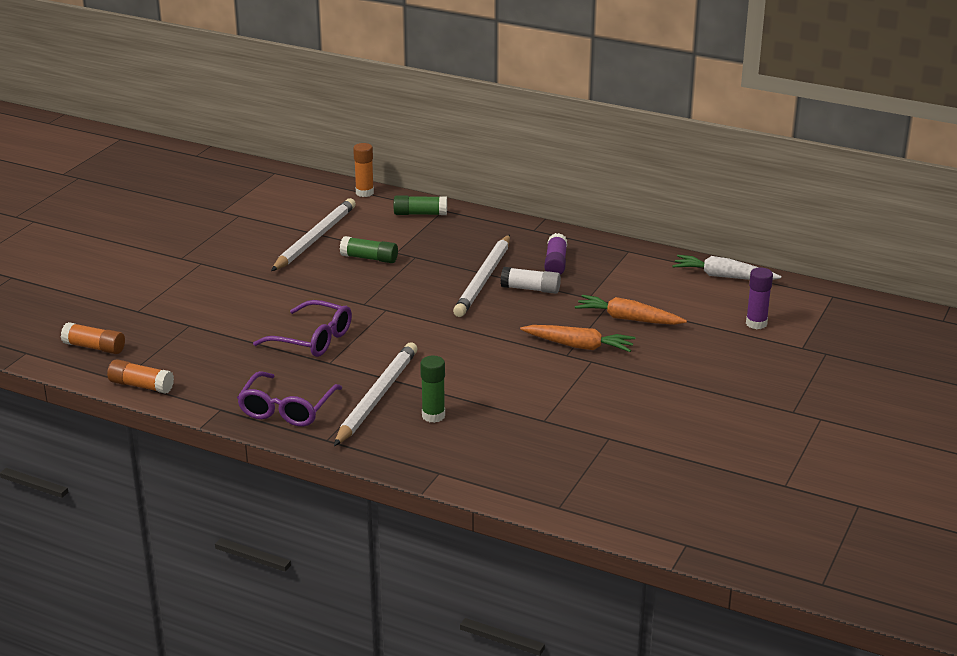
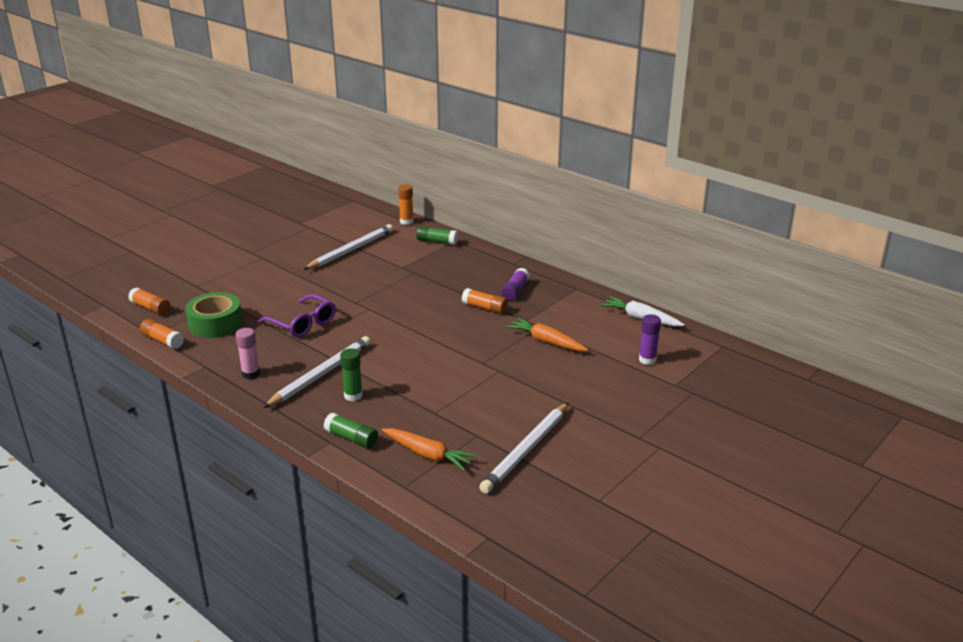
camera: 15 degrees right, 0 degrees up
purple glasses [237,371,342,427] -> pink glue stick [236,328,260,379]
green glue stick [340,236,398,263] -> green glue stick moved to [323,413,378,449]
white pencil [453,235,510,317] -> white pencil moved to [479,403,568,494]
white glue stick [501,267,561,294] -> orange glue stick [462,288,508,314]
orange carrot [520,325,636,352] -> orange carrot moved to [381,428,477,470]
none -> green tape [185,292,243,338]

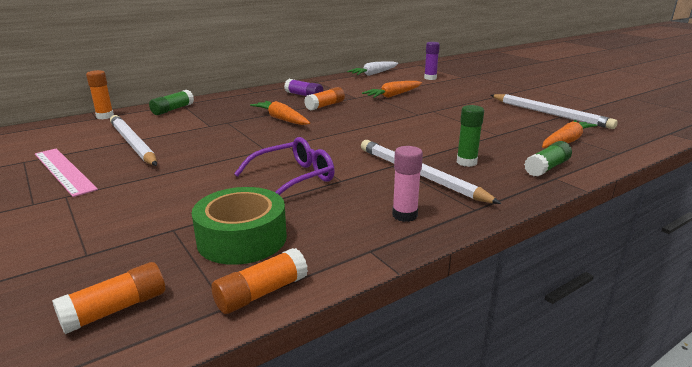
camera: 75 degrees left, 5 degrees down
none -> pink ruler [35,148,98,197]
none -> orange carrot [250,101,310,125]

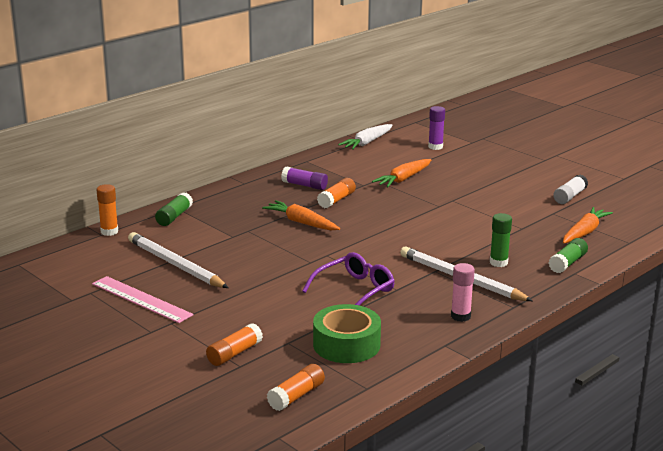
camera: 10 degrees left, 0 degrees up
orange glue stick [211,248,308,314] -> orange glue stick moved to [206,323,263,366]
white pencil [491,94,618,129] -> white glue stick [553,175,588,204]

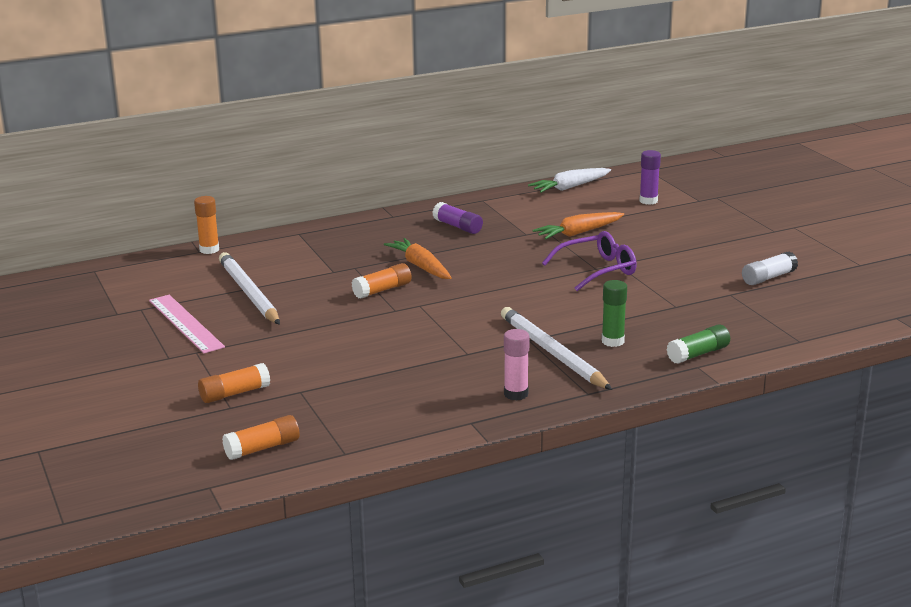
camera: 20 degrees right, 0 degrees up
green glue stick [155,192,193,226] -> none
purple glasses [302,252,395,306] -> purple glasses moved to [542,231,637,291]
green tape [313,304,381,363] -> none
orange glue stick [317,178,356,208] -> orange glue stick moved to [352,263,412,299]
orange carrot [563,207,613,243] -> none

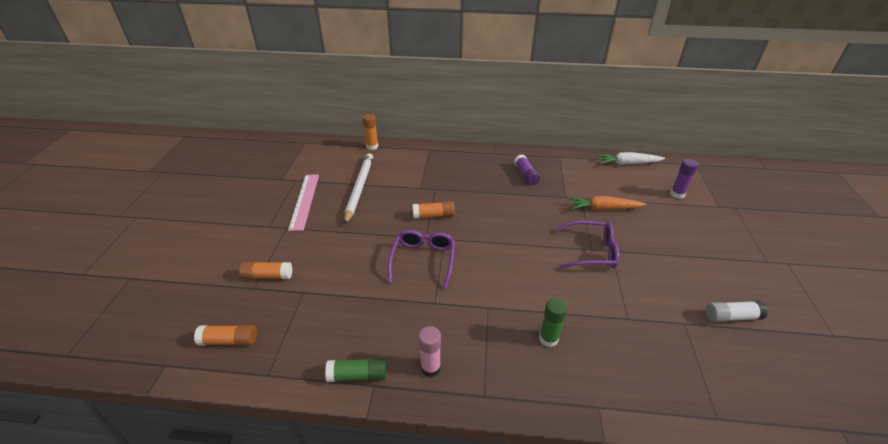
camera: 30 degrees right, 15 degrees up
orange carrot [384,238,452,279] -> none
white pencil [501,307,612,390] -> none
green glue stick [666,324,730,364] -> green glue stick moved to [325,358,387,382]
none -> purple glasses [388,230,455,288]

